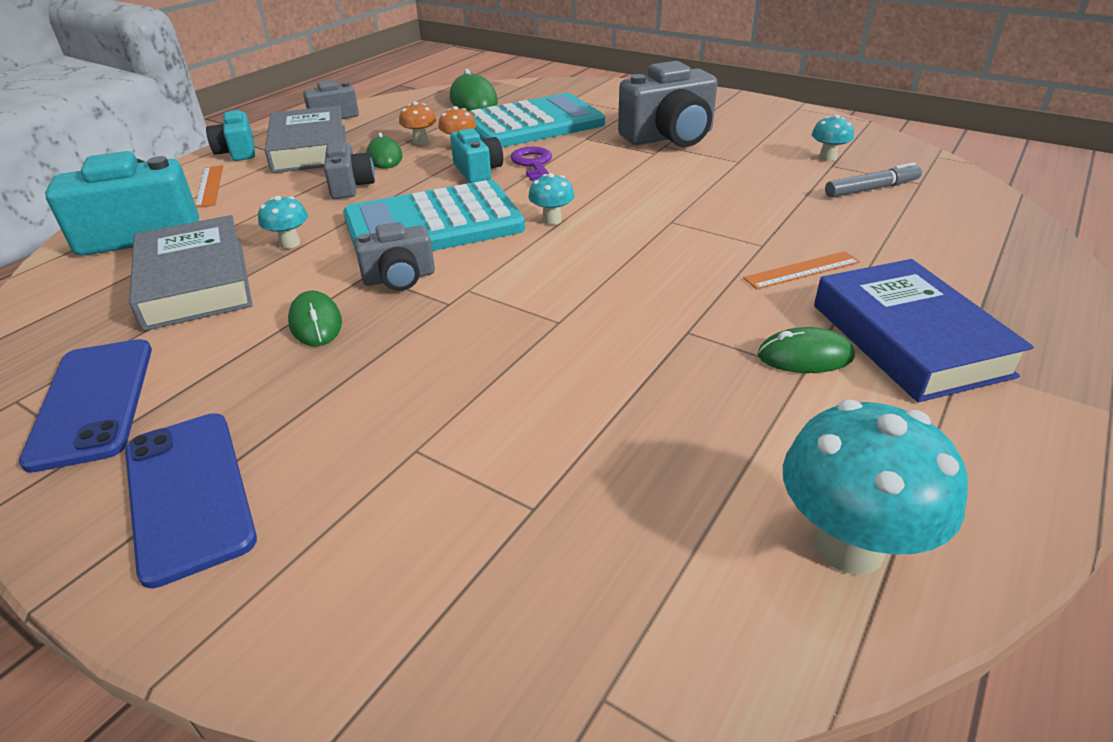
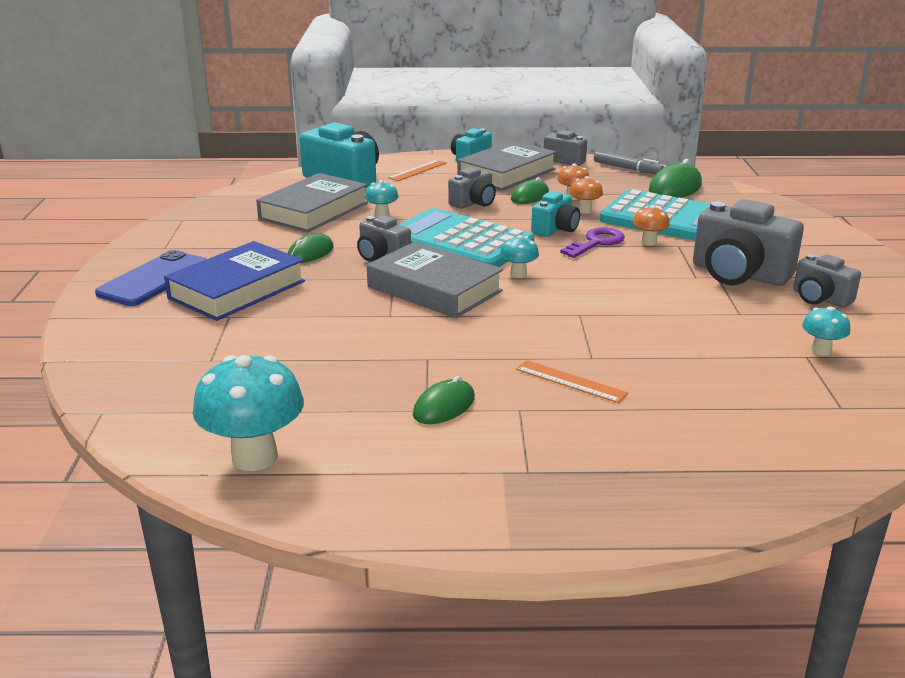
camera: 55 degrees right, 10 degrees down
blue phone [19,339,152,473] -> none
green mouse [758,327,855,373] -> green mouse turned 75 degrees clockwise [413,376,475,424]
blue book [814,259,1034,402] -> blue book moved to [164,241,305,321]
grey marker [825,162,922,198] -> grey marker moved to [594,151,664,174]
none -> grey book [367,241,503,318]
none -> orange mushroom [633,205,670,246]
none -> grey camera [793,254,861,308]

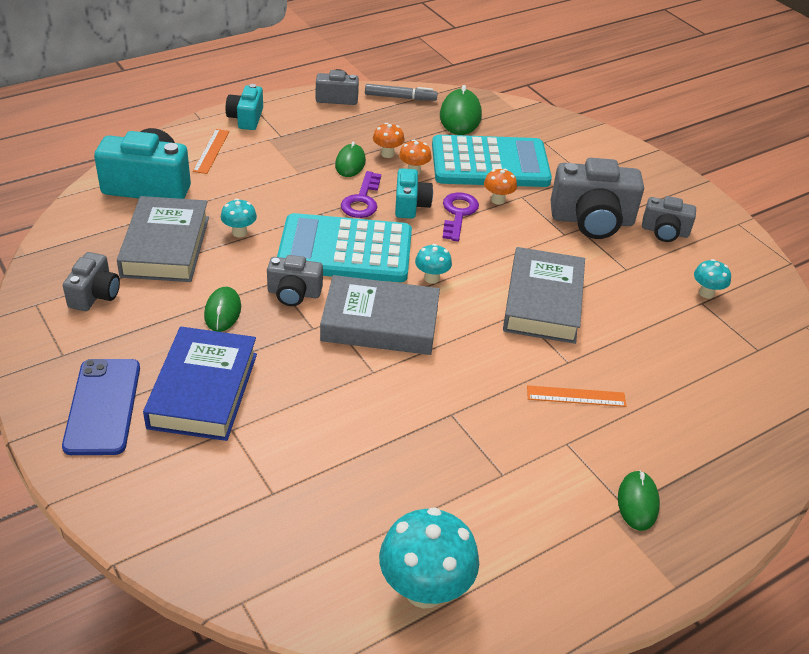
camera: 35 degrees left, 15 degrees up
green mouse [413,376,475,424] -> green mouse moved to [618,470,660,531]
grey camera [448,167,496,209] -> grey camera moved to [63,252,120,311]
grey book [457,140,556,191] -> grey book moved to [503,247,585,344]
none -> purple key [341,171,381,218]

